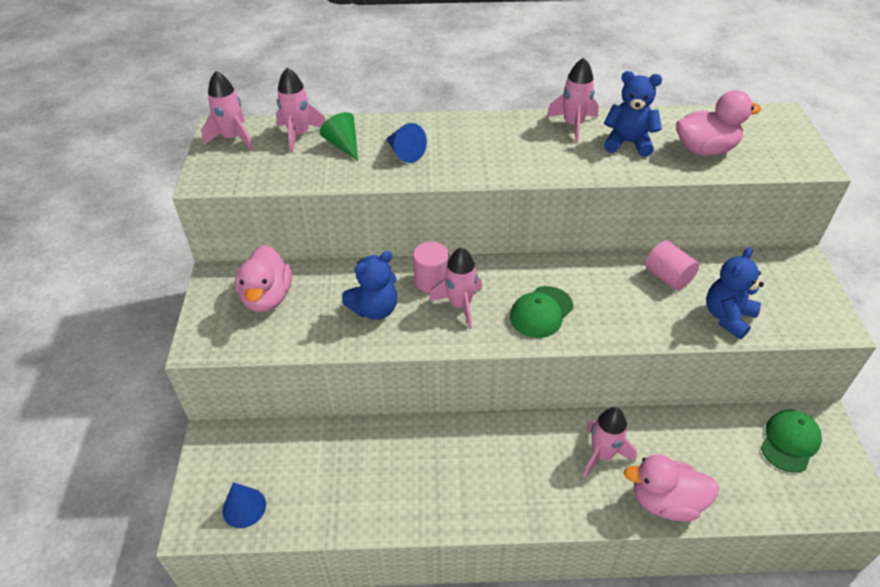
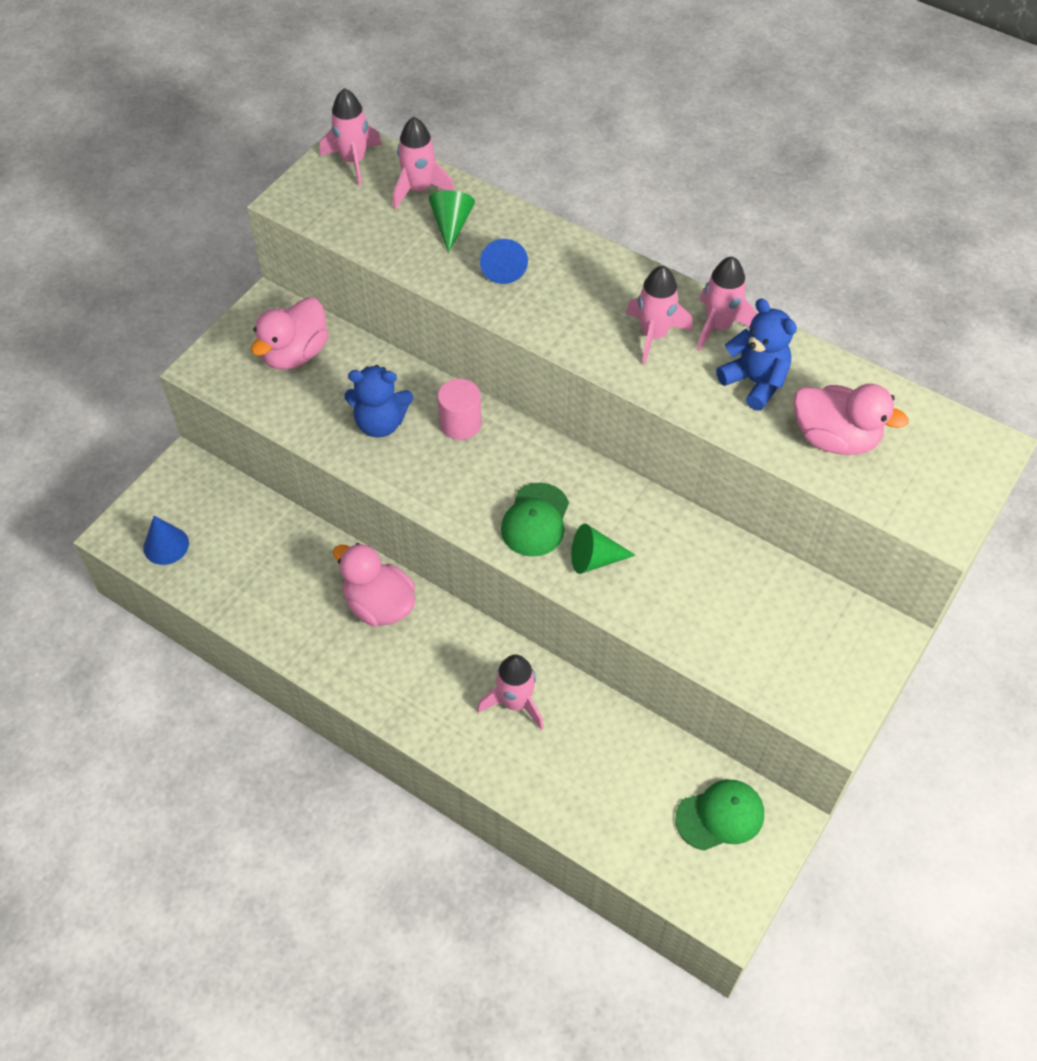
camera: 35 degrees right, 10 degrees up
pink rocket [429,247,482,329] -> pink rocket moved to [626,266,693,365]
green cap [510,286,573,338] -> green cap turned 60 degrees counterclockwise [501,483,569,557]
pink duck [624,455,719,521] -> pink duck moved to [333,543,416,627]
pink cylinder [645,240,699,290] -> none
blue teddy bear [706,247,764,339] -> none
none -> green cone [571,524,636,574]

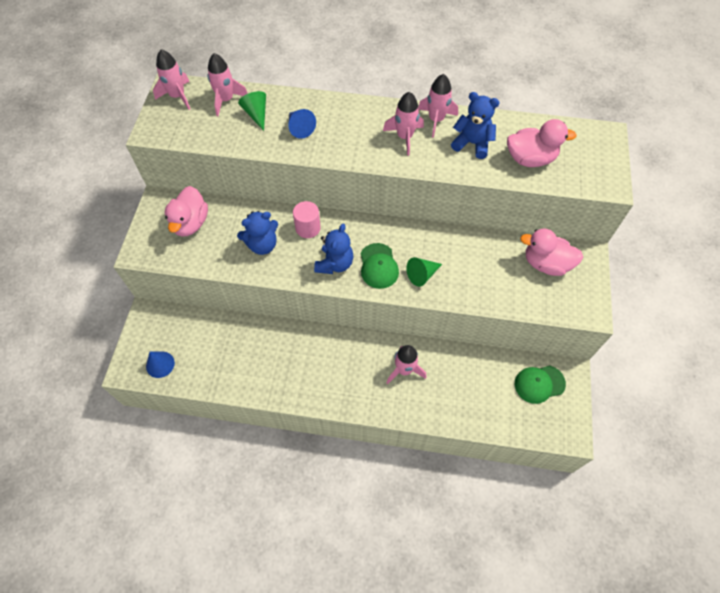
camera: 25 degrees left, 5 degrees up
pink duck [333,543,416,627] -> pink duck moved to [520,229,583,276]
green cap [675,780,764,850] -> green cap turned 150 degrees counterclockwise [515,365,566,404]
none -> blue teddy bear [314,224,353,274]

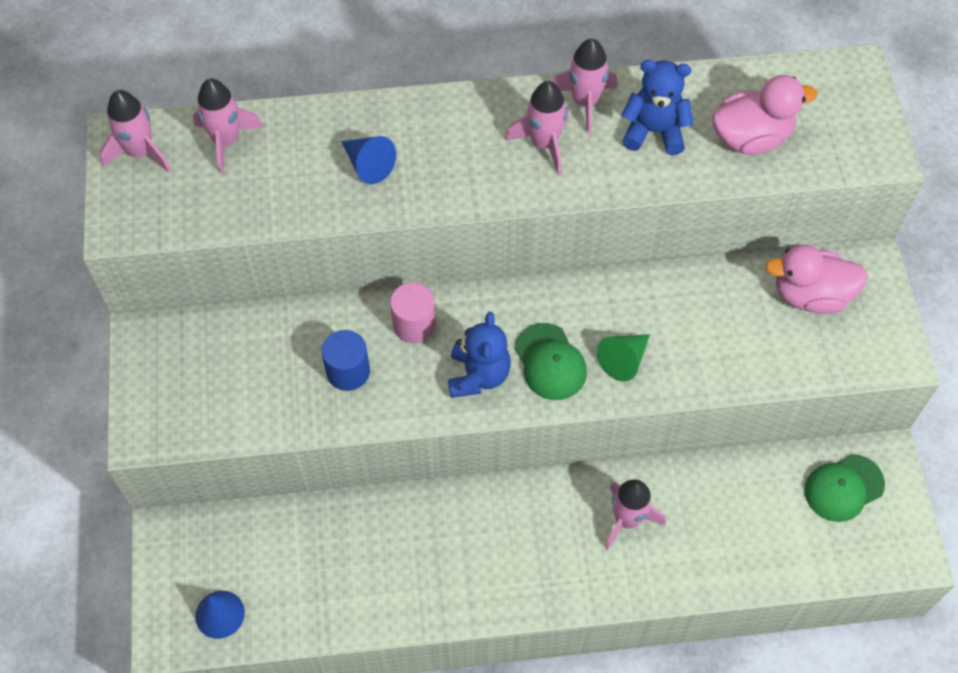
camera: 15 degrees left, 0 degrees up
pink duck [164,186,208,237] -> none
blue teddy bear [237,211,278,255] -> blue cylinder [321,330,370,391]
green cone [238,91,266,131] -> none

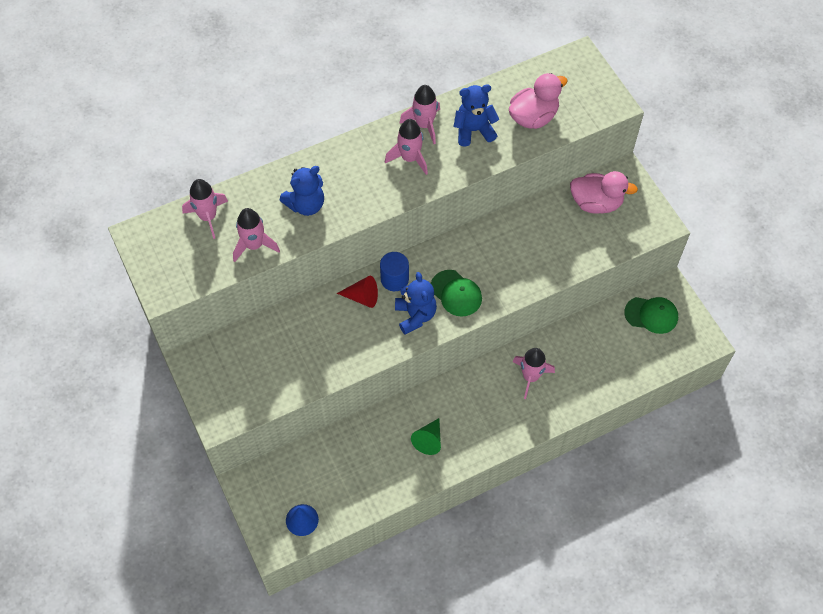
camera: 20 degrees left, 0 degrees up
pink rocket [100,90,171,173] -> pink rocket moved to [233,208,280,262]
blue cylinder [321,330,370,391] -> blue cylinder moved to [380,252,409,291]
blue cone [341,136,396,184] -> blue teddy bear [279,166,324,216]
pink cylinder [390,283,436,343] -> red cone [337,276,378,308]
green cone [597,334,650,382] -> green cone moved to [411,418,441,455]
pink duck [765,244,868,314] -> pink duck turned 150 degrees counterclockwise [570,171,638,214]
green cap [804,454,885,522] -> green cap turned 120 degrees counterclockwise [624,297,678,334]

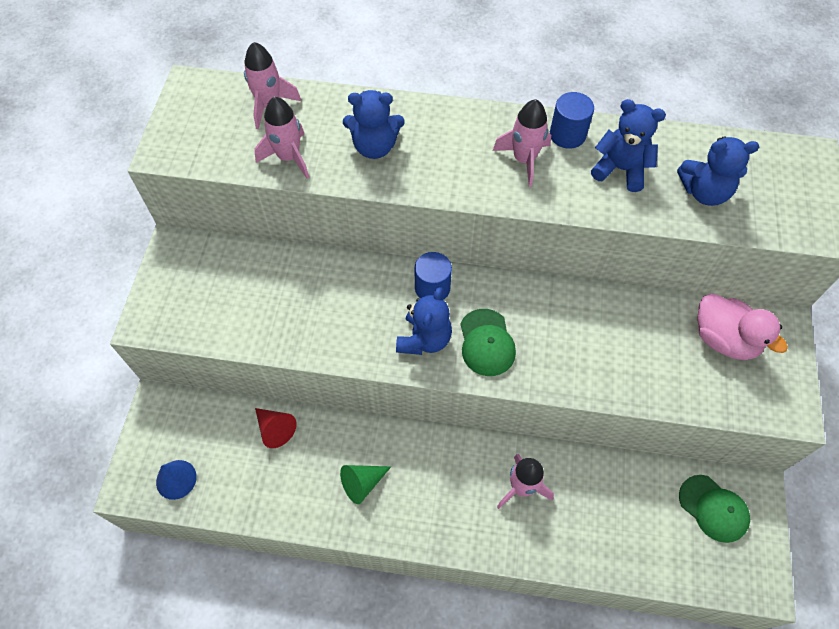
camera: 35 degrees right, 0 degrees up
red cone [337,276,378,308] -> red cone moved to [255,408,297,448]
pink rocket [399,85,440,144] -> blue cylinder [550,92,594,149]
pink duck [509,73,568,129] -> blue teddy bear [677,136,759,206]

